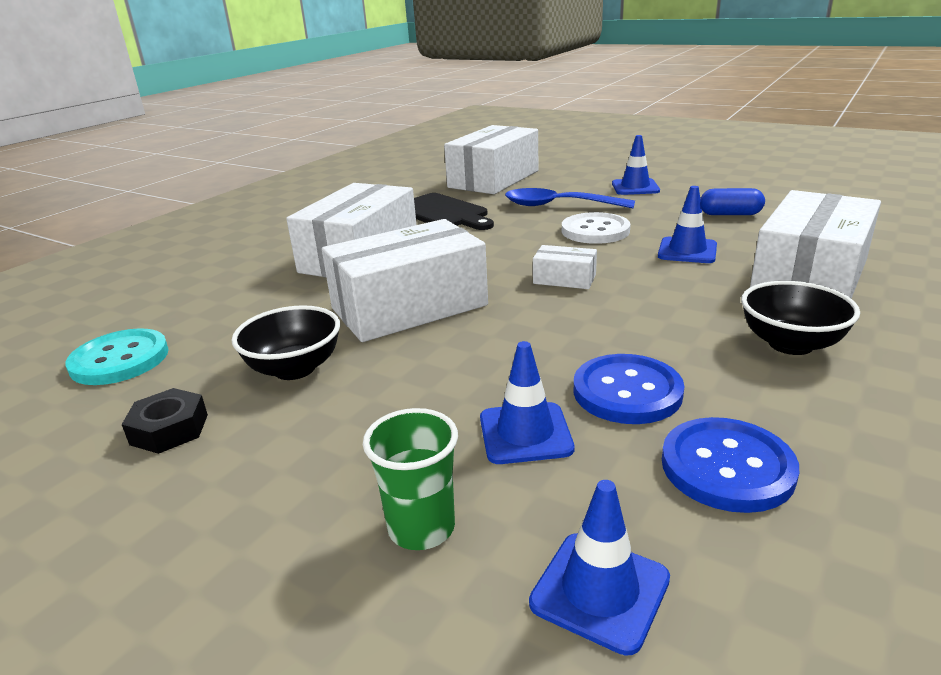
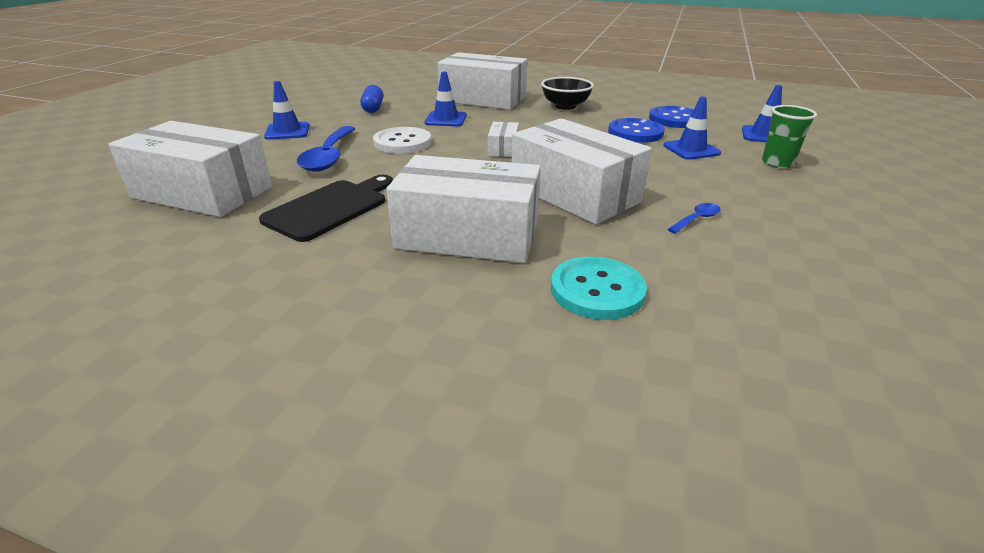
camera: 105 degrees left, 5 degrees up
turquoise button [66,328,169,385] -> turquoise button moved to [551,256,647,320]
black nut [121,388,208,454] -> none
black bowl [232,305,340,380] -> blue spoon [668,203,721,234]

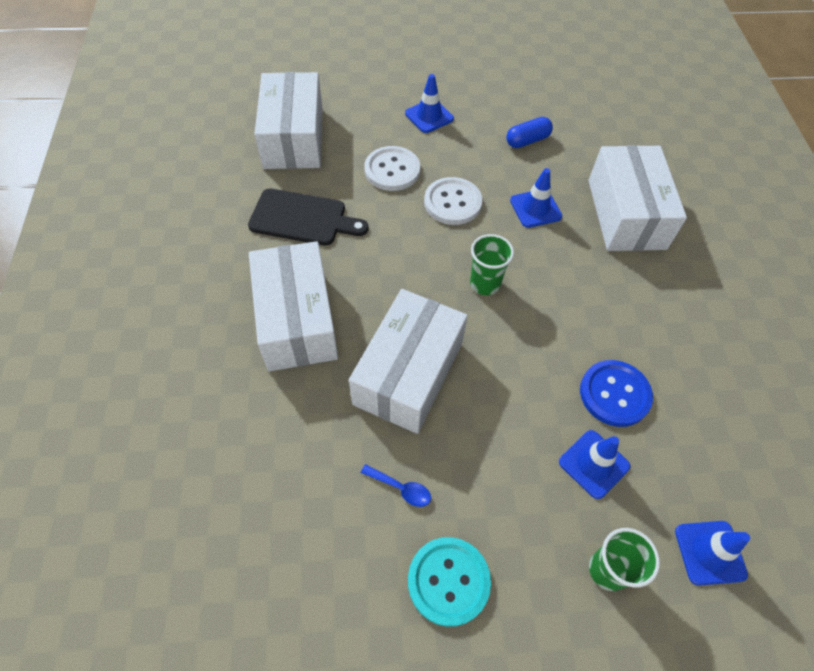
camera: 65 degrees right, 25 degrees up
blue spoon [297,126,355,172] -> white button [364,146,420,191]
white box [488,121,519,157] -> green cup [470,234,514,295]
black bowl [541,77,594,110] -> none
turquoise button [551,256,647,320] -> turquoise button moved to [408,537,491,627]
blue button [649,106,694,128] -> none

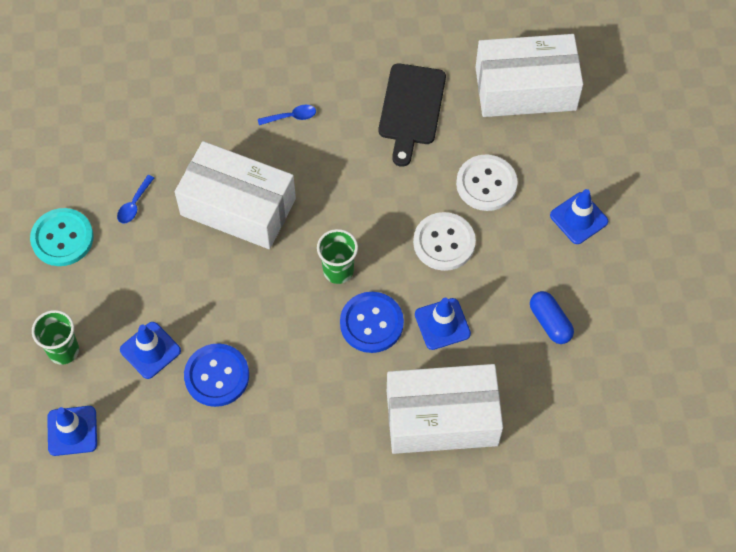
camera: 90 degrees right, 5 degrees up
white box [249,241,338,371] -> blue spoon [258,105,316,125]
none -> blue button [340,292,404,353]

